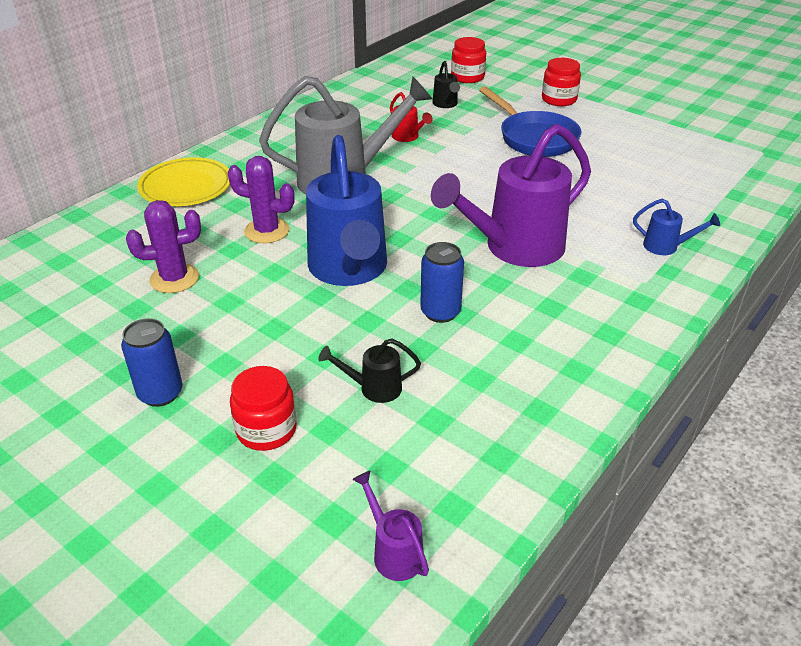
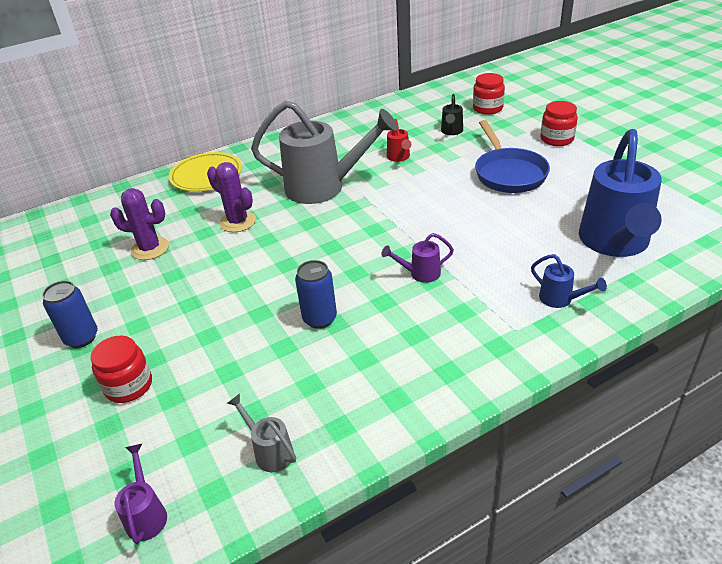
camera: 25 degrees right, 0 degrees up
blue watering can [306,135,387,286] -> blue watering can moved to [579,129,662,257]
black watering can [318,338,421,403] -> none
purple watering can [431,124,591,267] -> purple watering can [381,233,454,283], size x0.42
none -> grey watering can [227,394,296,472]

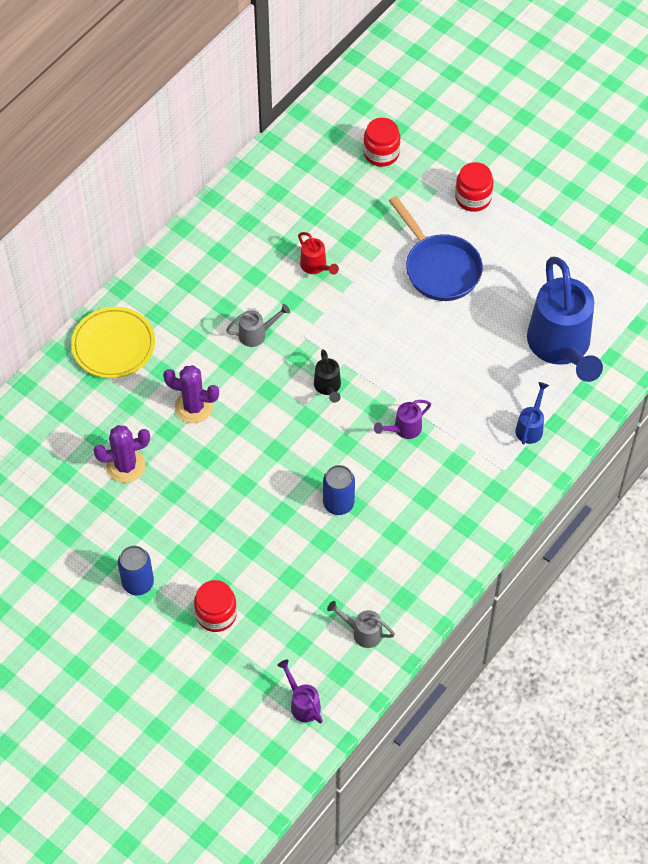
camera: 25 degrees left, 20 degrees up
grey watering can [251,100,398,204] -> grey watering can [226,304,290,347], size x0.42
black watering can [441,94,463,135] -> black watering can moved to [314,349,341,403]
blue watering can [531,254,607,308] -> blue watering can turned 90 degrees counterclockwise [515,382,549,445]

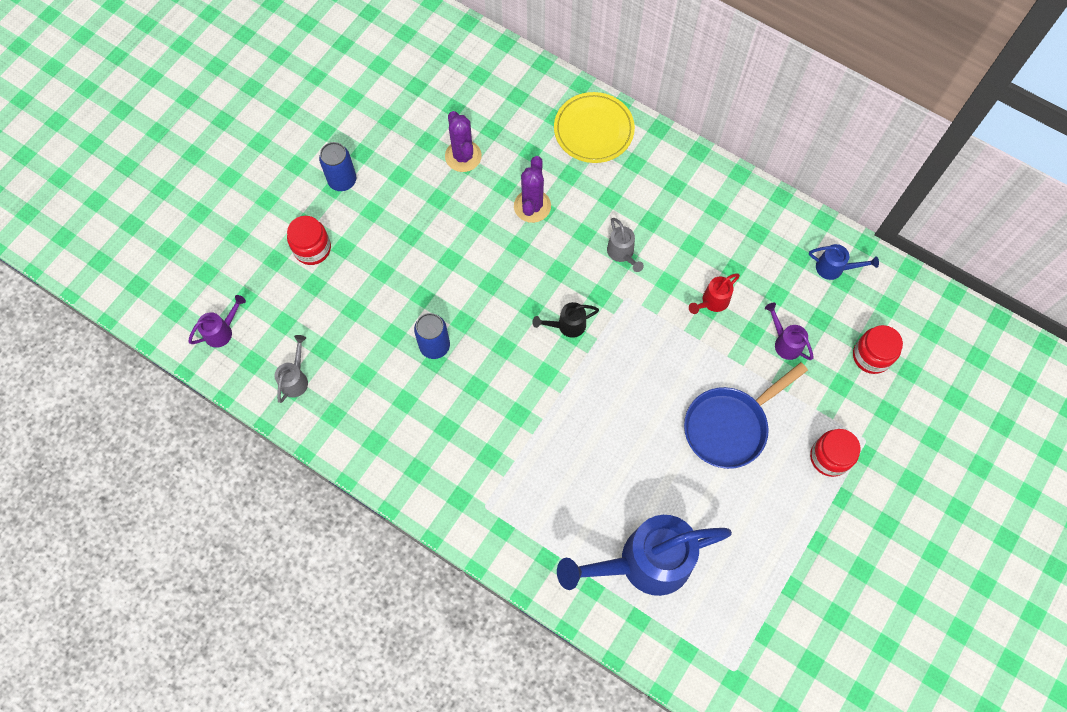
camera: 85 degrees right, 10 degrees up
purple watering can [374,400,431,439] -> purple watering can moved to [765,303,814,360]
blue watering can [515,382,549,445] -> blue watering can moved to [809,244,879,280]

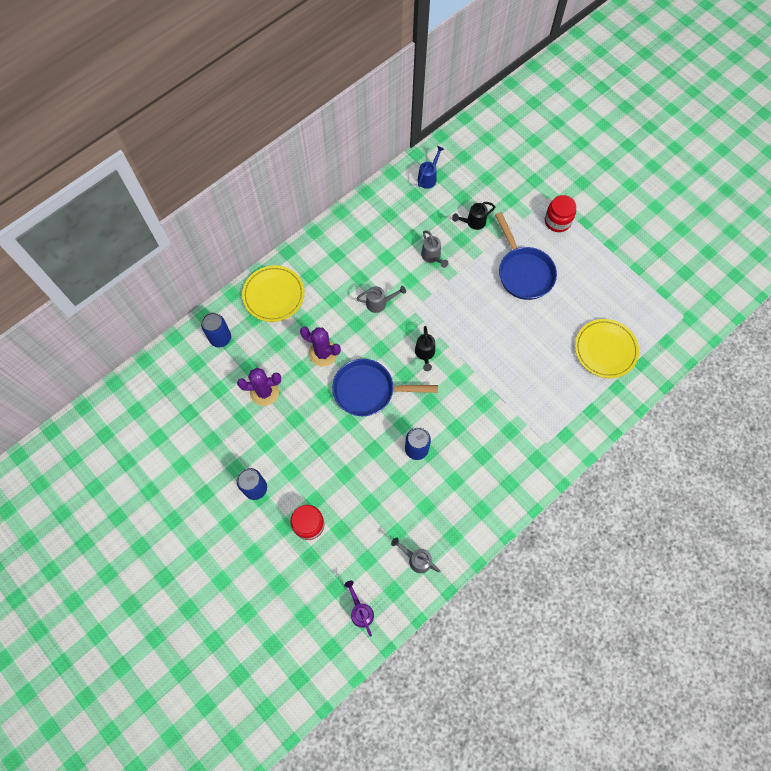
camera: 75 degrees left, 0 degrees up
blue watering can [557,515,732,596] -> yellow plate [575,319,639,378]
red watering can [689,274,740,314] -> grey watering can [421,230,448,268]
purple watering can [765,303,814,360] -> black watering can [452,202,495,230]
red jar [853,325,903,374] -> none
none -> blue can [201,312,231,347]
none -> blue pan [332,359,438,416]

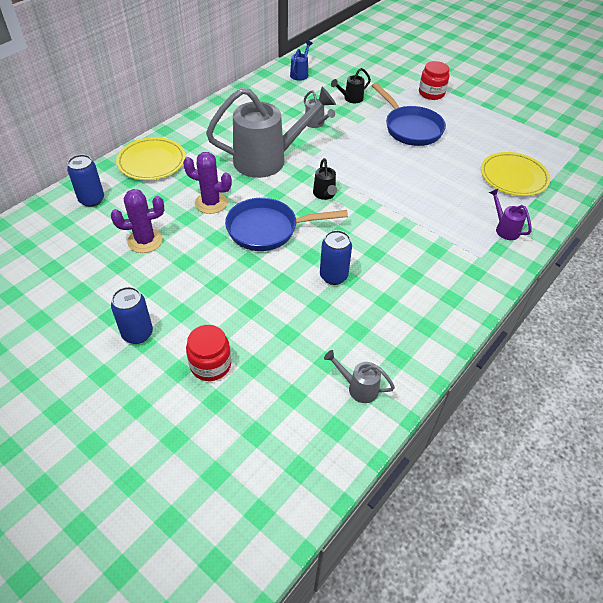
camera: 10 degrees left, 20 degrees down
purple watering can [344,580,374,637] -> purple watering can moved to [489,189,532,240]
grey watering can [356,286,406,313] -> grey watering can [206,87,336,178], size x2.36

